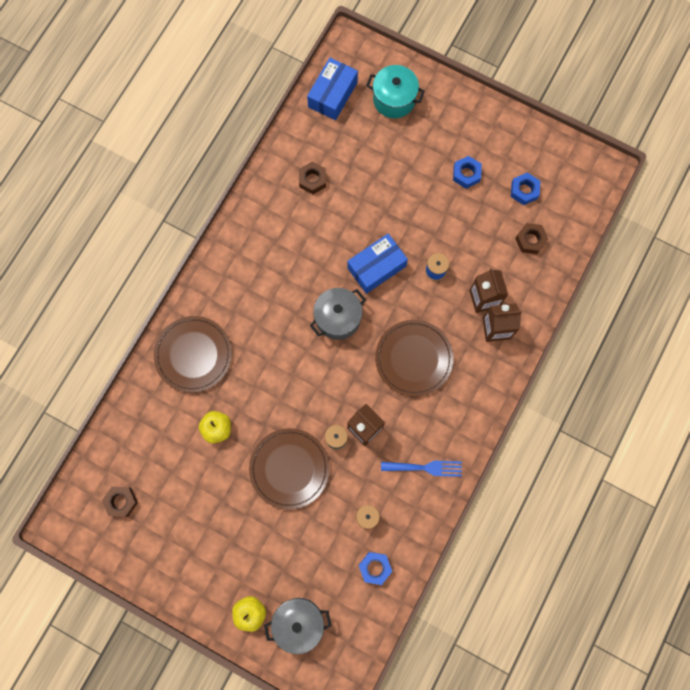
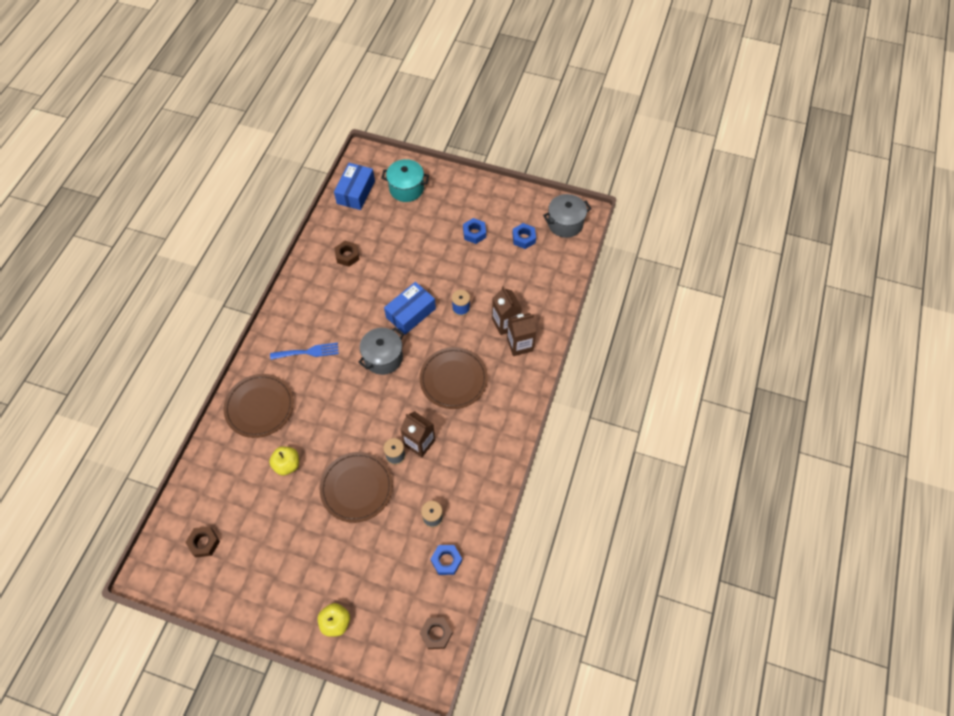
camera: 10 degrees left, 15 degrees down
grey pot [264,598,331,654] -> grey pot moved to [543,194,591,238]
blue fork [381,460,462,477] -> blue fork moved to [270,343,339,360]
brown nut [515,223,548,254] -> brown nut moved to [420,617,453,649]

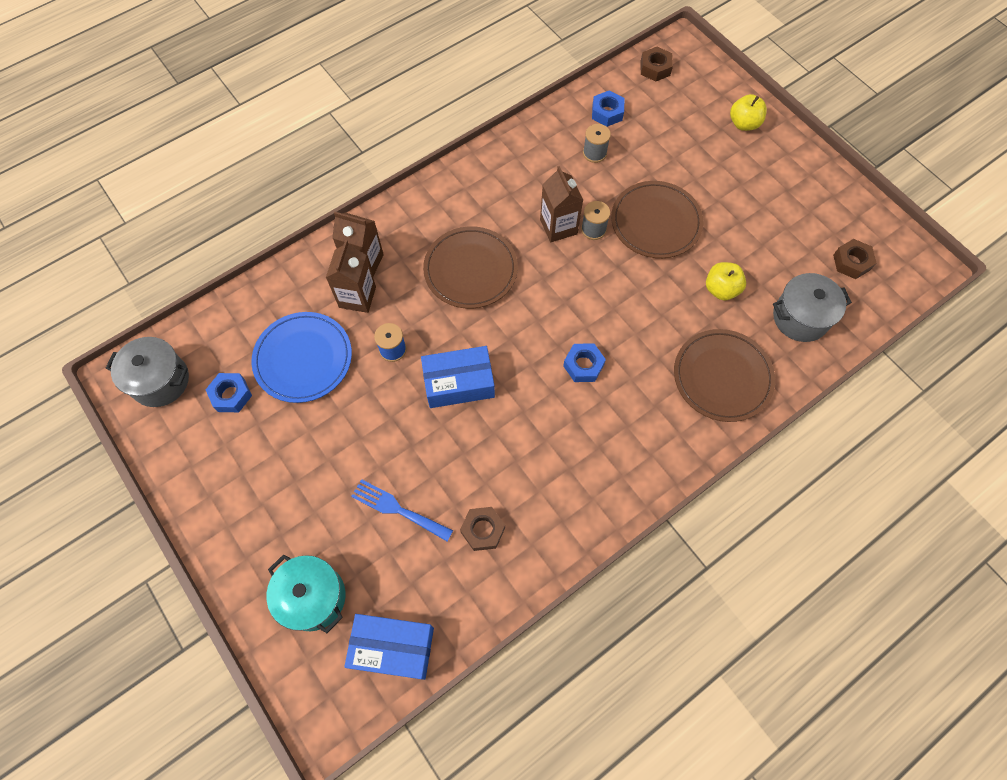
camera: 145 degrees left, 5 degrees up
blue fork [270,343,339,360] -> blue fork moved to [351,479,453,541]
blue box [334,163,375,210] -> blue box turned 45 degrees clockwise [344,614,434,680]
grey pot [358,328,404,375] -> grey pot moved to [773,273,852,342]
blue nut [463,218,486,244] -> blue nut moved to [563,343,606,382]
none -> blue plate [251,312,352,403]

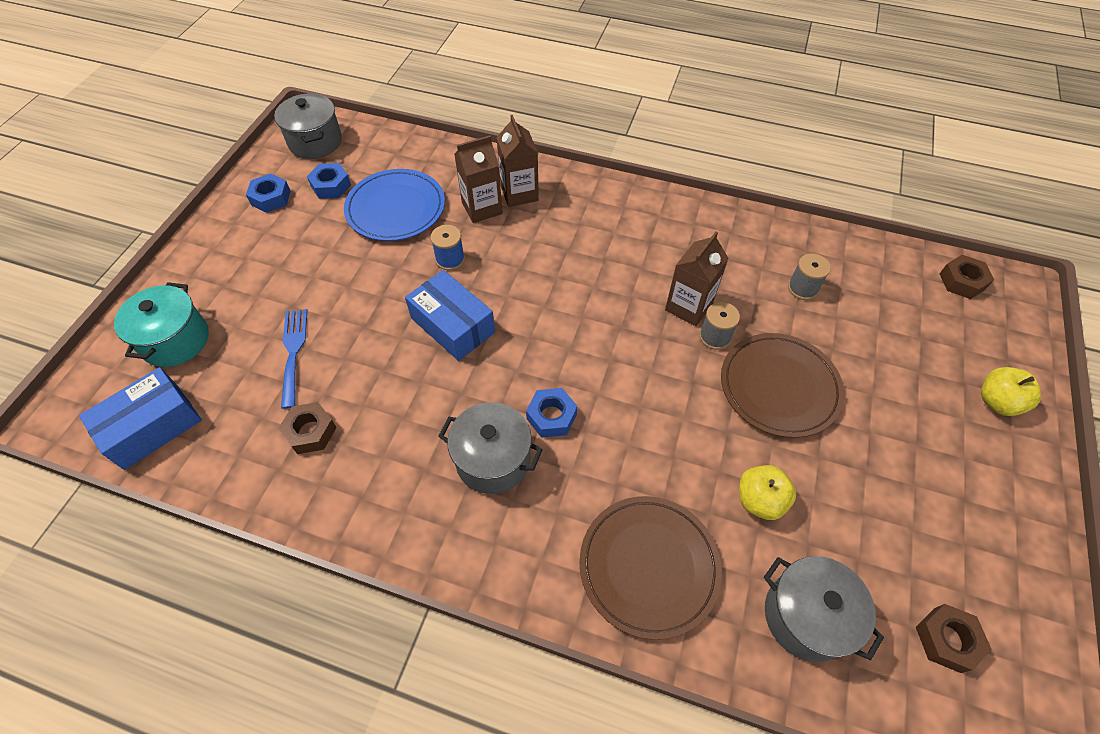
camera: 55 degrees right, 10 degrees down
blue box [344,614,434,680] -> blue box turned 75 degrees clockwise [79,367,202,470]
brown plate [423,226,518,309] -> none
blue nut [592,90,624,127] -> blue nut moved to [246,173,291,213]
none -> grey pot [438,402,543,494]

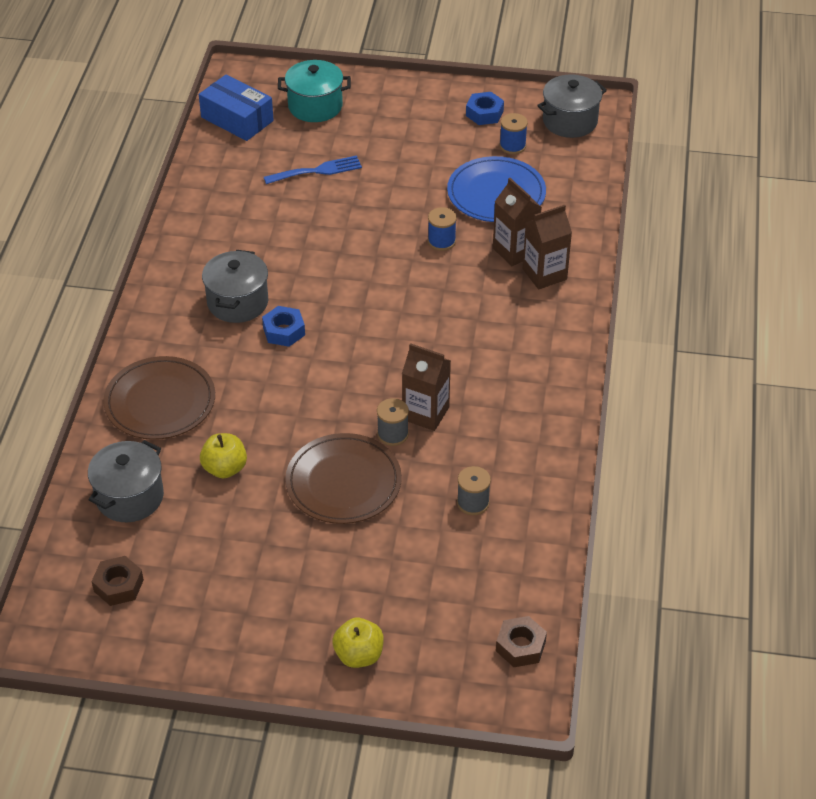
camera: 80 degrees right, 10 degrees down
brown nut [278,402,337,454] -> none
blue nut [307,163,351,199] -> blue spool [500,113,528,154]
blue box [405,270,495,361] -> none

